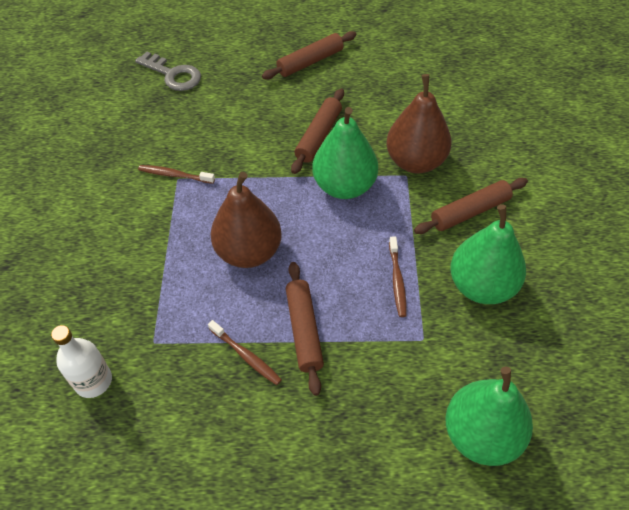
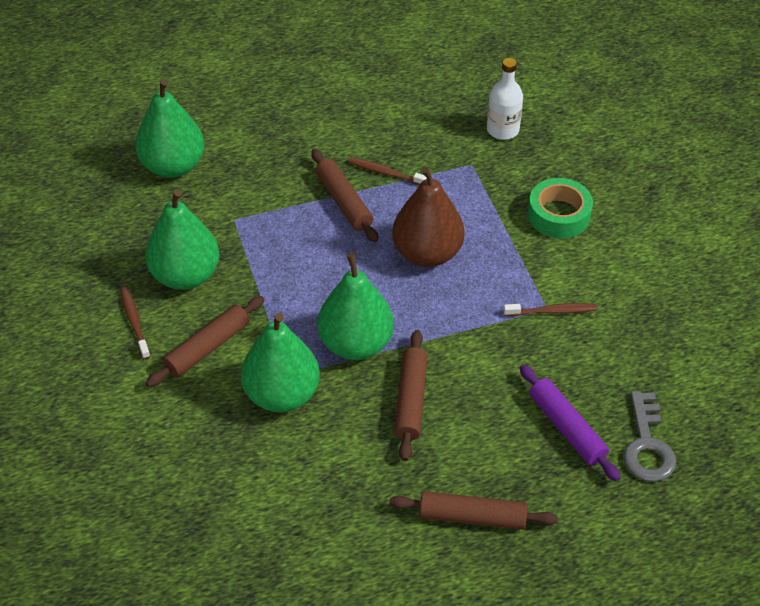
camera: 160 degrees right, 5 degrees down
grey key [135,51,201,91] -> grey key turned 105 degrees counterclockwise [623,391,676,482]
brown rolling pin [262,31,357,79] -> brown rolling pin turned 60 degrees clockwise [389,491,558,530]
brown pear [386,74,452,173] -> green pear [241,313,320,412]
brown toothbrush [389,236,407,317] -> brown toothbrush moved to [120,287,150,359]
none -> purple rolling pin [520,365,621,481]
none -> green tape [528,178,593,239]

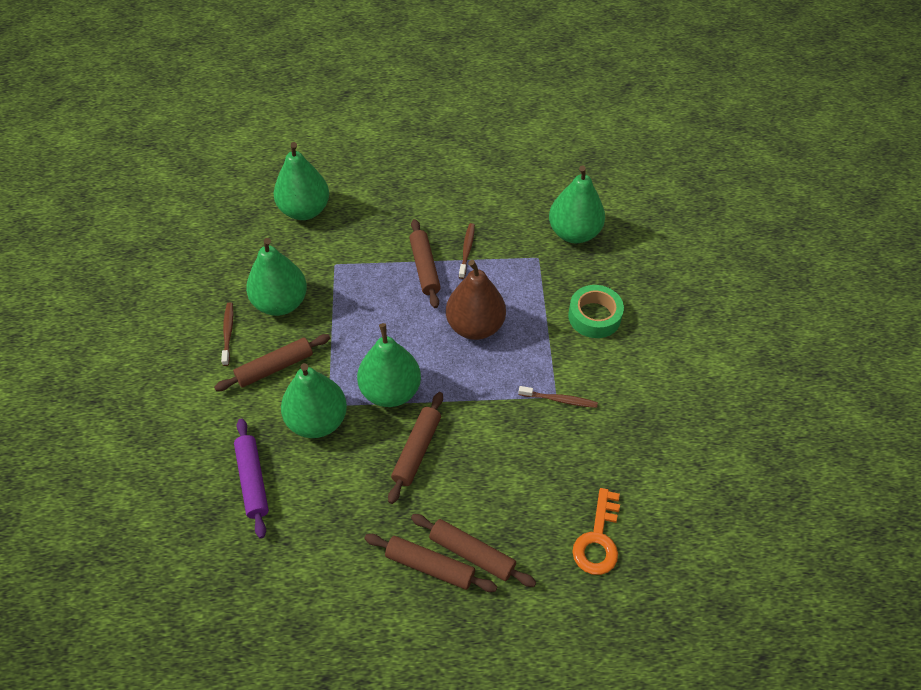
camera: 15 degrees right, 5 degrees up
brown toothbrush [348,157,427,185] -> brown toothbrush turned 60 degrees clockwise [459,223,475,279]
white bottle [487,58,523,140] -> green pear [549,165,605,243]
purple rolling pin [520,365,621,481] -> purple rolling pin moved to [234,418,269,539]
grey key [623,391,676,482] -> orange key [573,488,620,575]
none -> brown rolling pin [411,514,536,587]

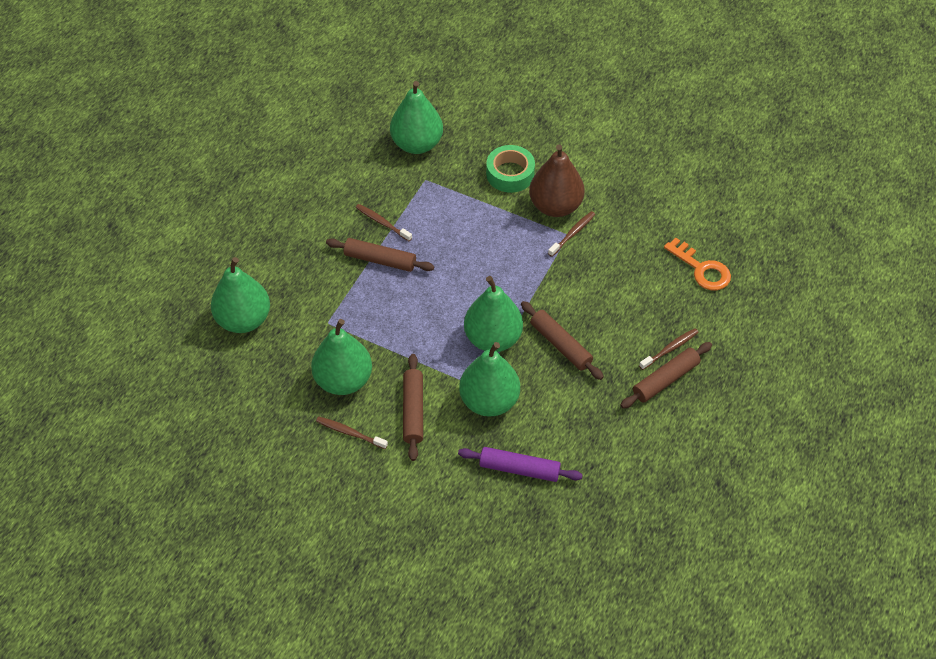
camera: 60 degrees left, 0 degrees up
brown rolling pin [411,514,536,587] -> brown toothbrush [639,328,699,370]
brown pear [446,260,506,340] -> brown pear moved to [529,144,585,217]

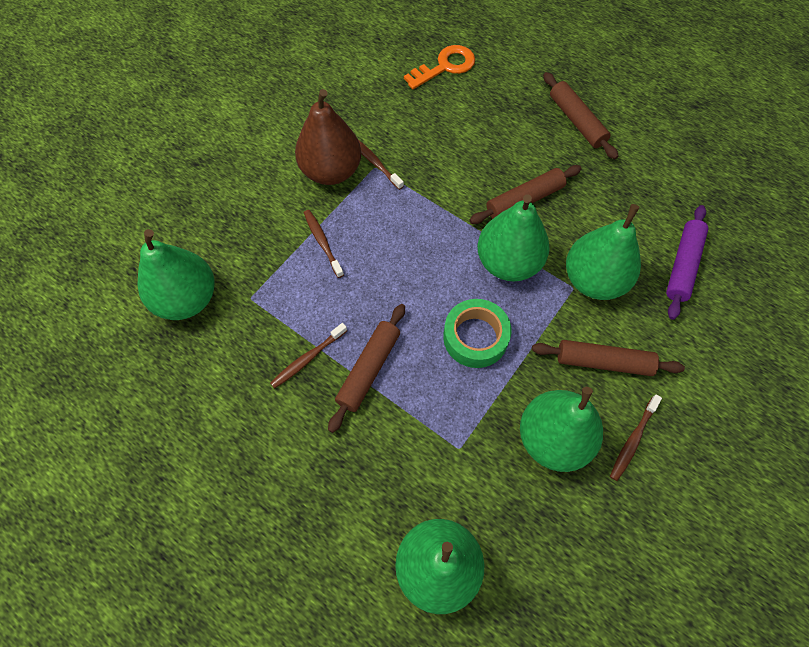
camera: 80 degrees left, 10 degrees up
green tape [486,145,535,193] -> green tape moved to [443,299,511,368]
brown toothbrush [639,328,699,370] -> brown toothbrush moved to [304,210,344,278]

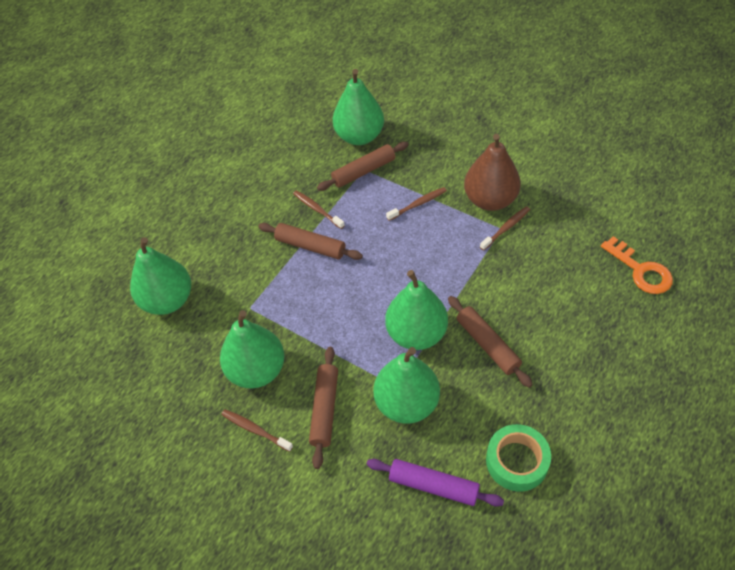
camera: 90 degrees right, 10 degrees down
green tape [443,299,511,368] -> green tape moved to [486,424,551,492]
brown rolling pin [543,72,618,159] -> brown rolling pin moved to [317,142,408,191]

